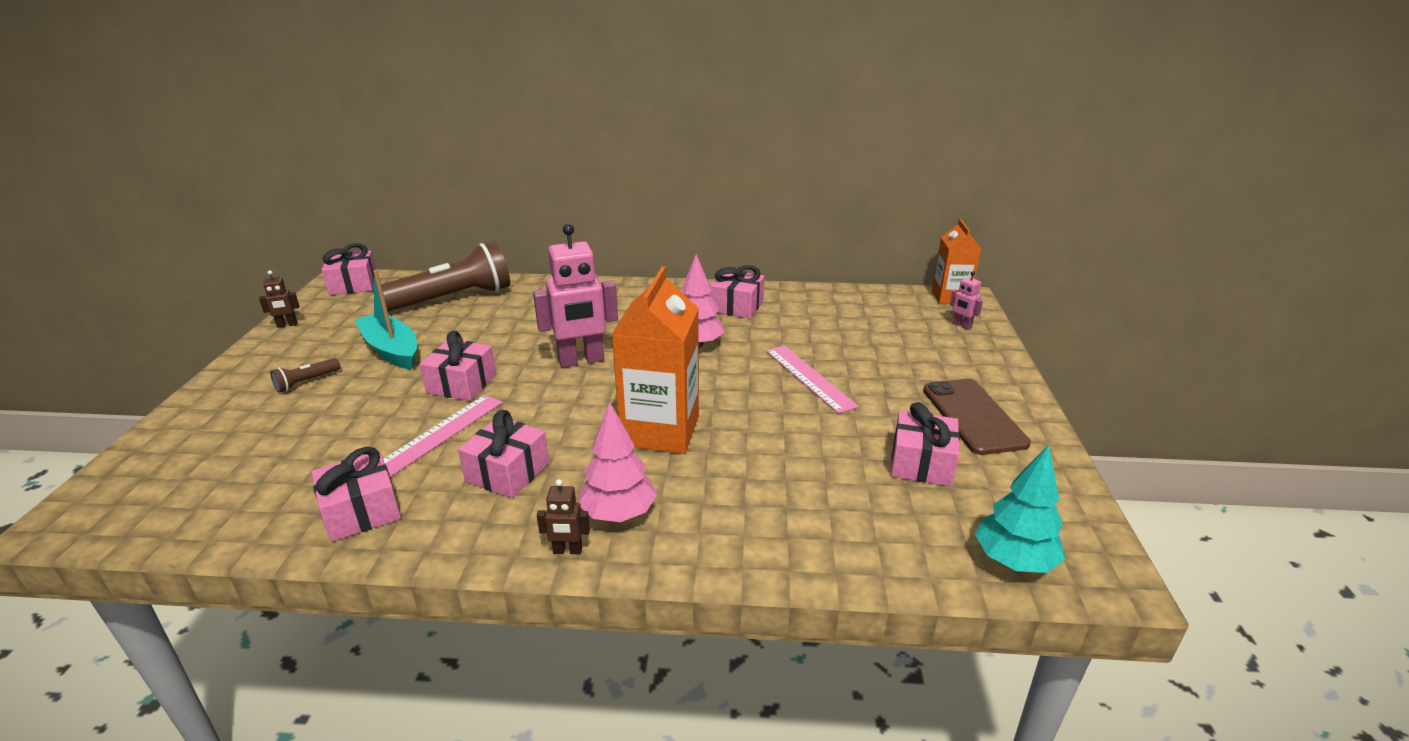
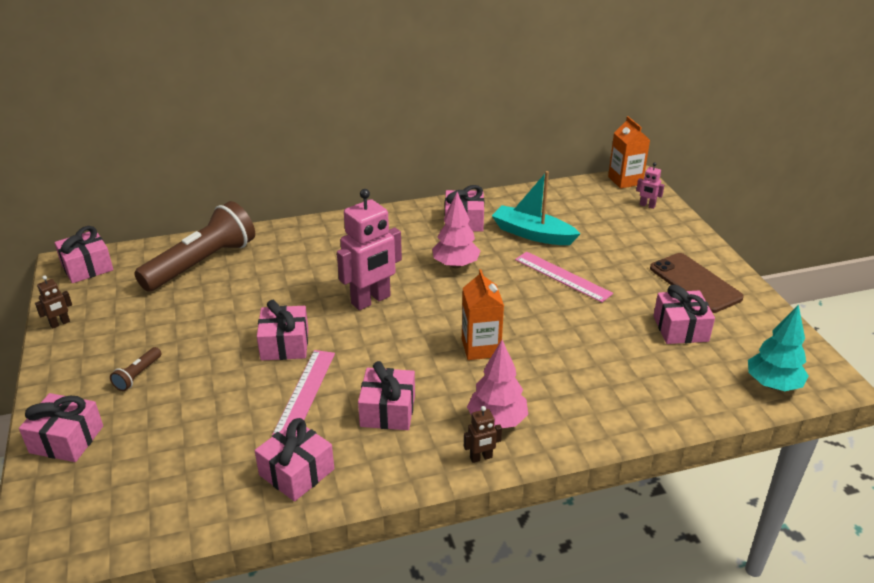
camera: 20 degrees left, 5 degrees up
turquoise boat [355,270,417,370] -> turquoise boat moved to [492,171,580,245]
orange carton [611,266,699,454] -> orange carton [462,269,504,360], size x0.63
none -> pink gift [19,393,103,462]

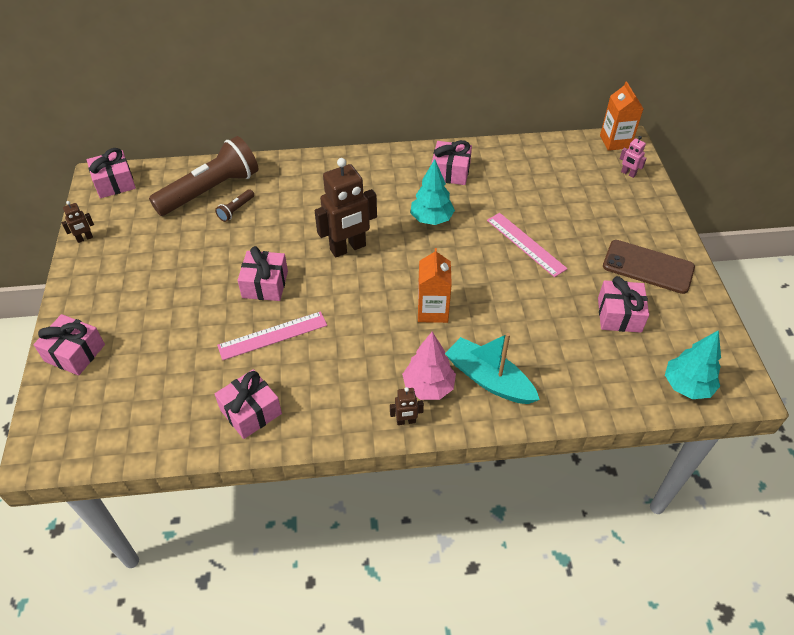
camera: 10 degrees right, 15 degrees up
brown flashlight [110,347,162,391] -> brown flashlight moved to [215,189,254,222]
pink ruler [272,350,335,435] -> pink ruler turned 45 degrees clockwise [217,311,327,360]
pink robot [337,189,402,310] -> brown robot [314,158,377,257]
pink gift [358,361,415,430] -> none
pink tree [432,192,481,268] -> turquoise tree [411,159,455,225]
turquoise boat [492,171,580,245] -> turquoise boat moved to [445,333,540,404]
brown phone [650,253,744,313] -> brown phone turned 45 degrees counterclockwise [603,240,695,294]

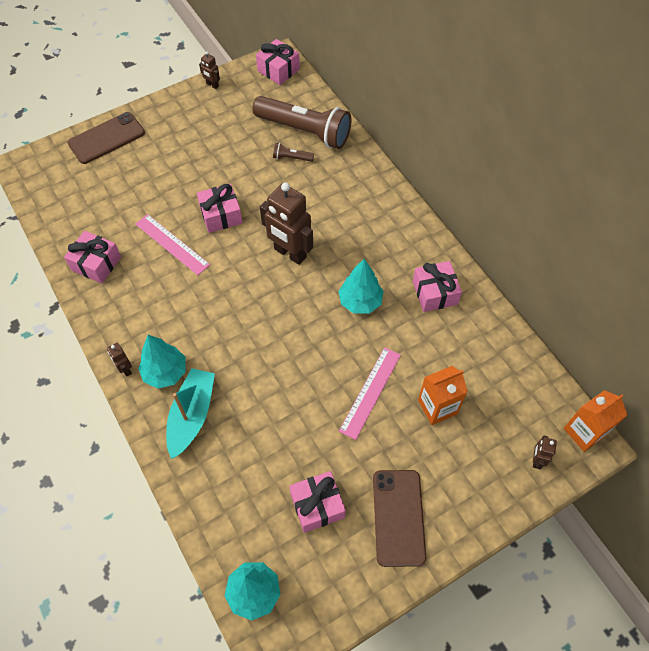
camera: 65 degrees right, 10 degrees up
pink gift [33,314,105,376] -> brown phone [68,112,145,164]
pink tree [402,332,456,400] -> turquoise tree [138,335,186,389]
orange carton [418,248,452,323] -> orange carton moved to [418,366,468,425]
pink robot [620,136,647,178] -> brown robot [533,436,557,469]

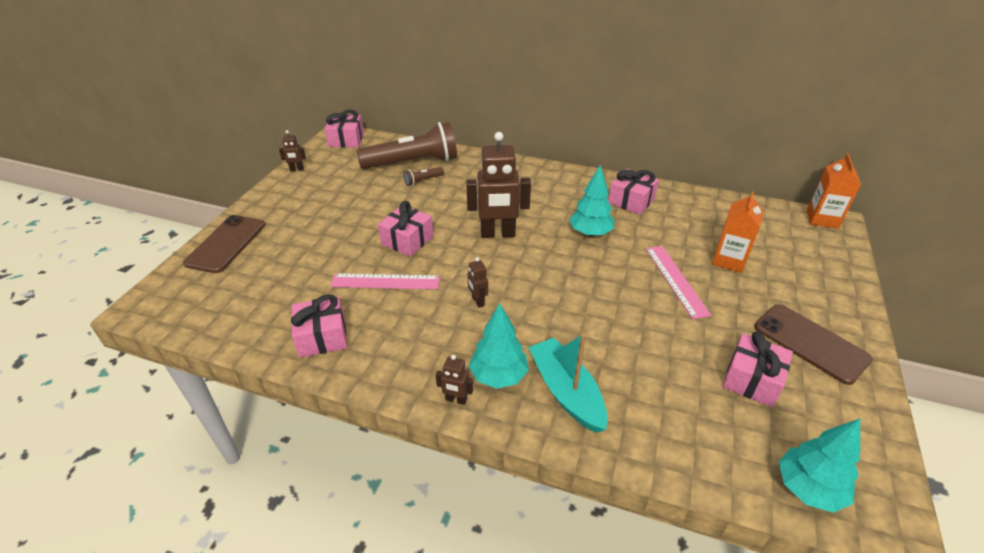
camera: 40 degrees left, 20 degrees down
brown robot [533,436,557,469] -> brown robot moved to [468,257,488,308]

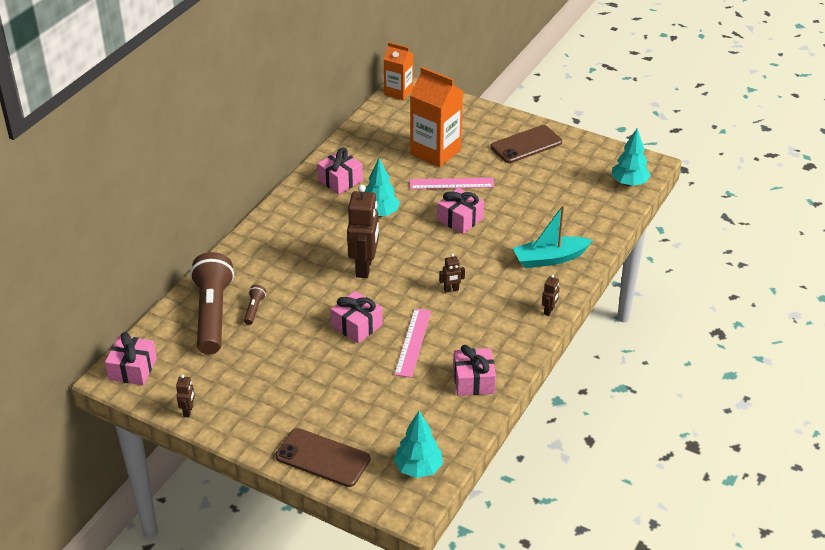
camera: 80 degrees left, 0 degrees up
brown flashlight [403,167,444,186] -> brown flashlight turned 150 degrees counterclockwise [244,285,266,325]
turquoise tree [469,303,529,389] -> turquoise tree moved to [394,411,443,478]
orange carton [712,192,764,273] -> orange carton [410,67,463,167], size x1.60
pink gift [722,331,793,407] -> pink gift moved to [437,188,484,234]

